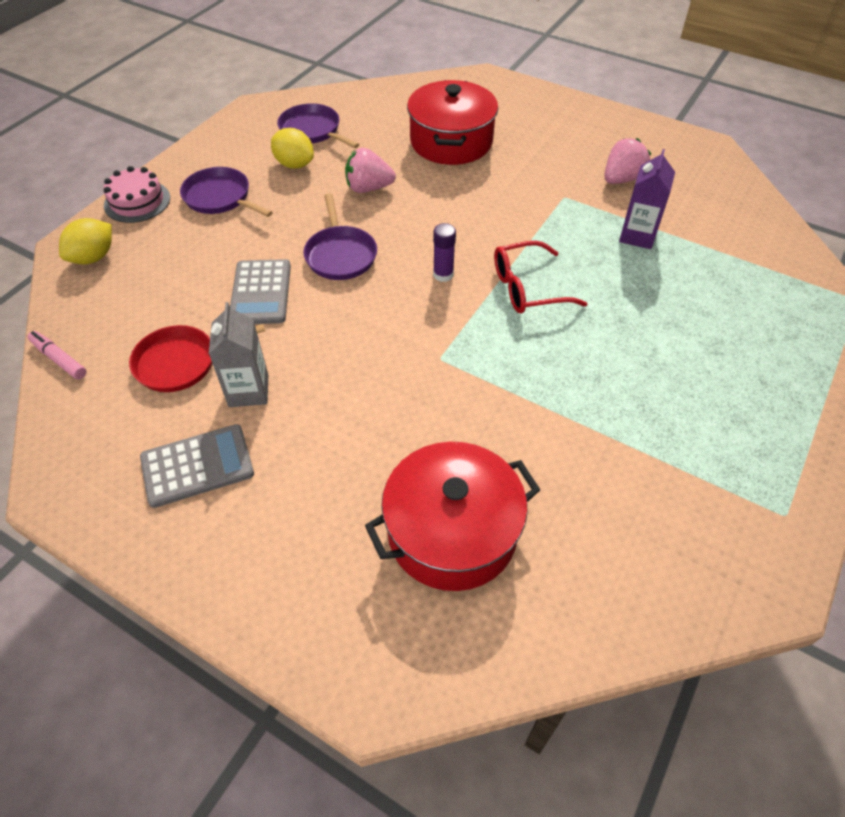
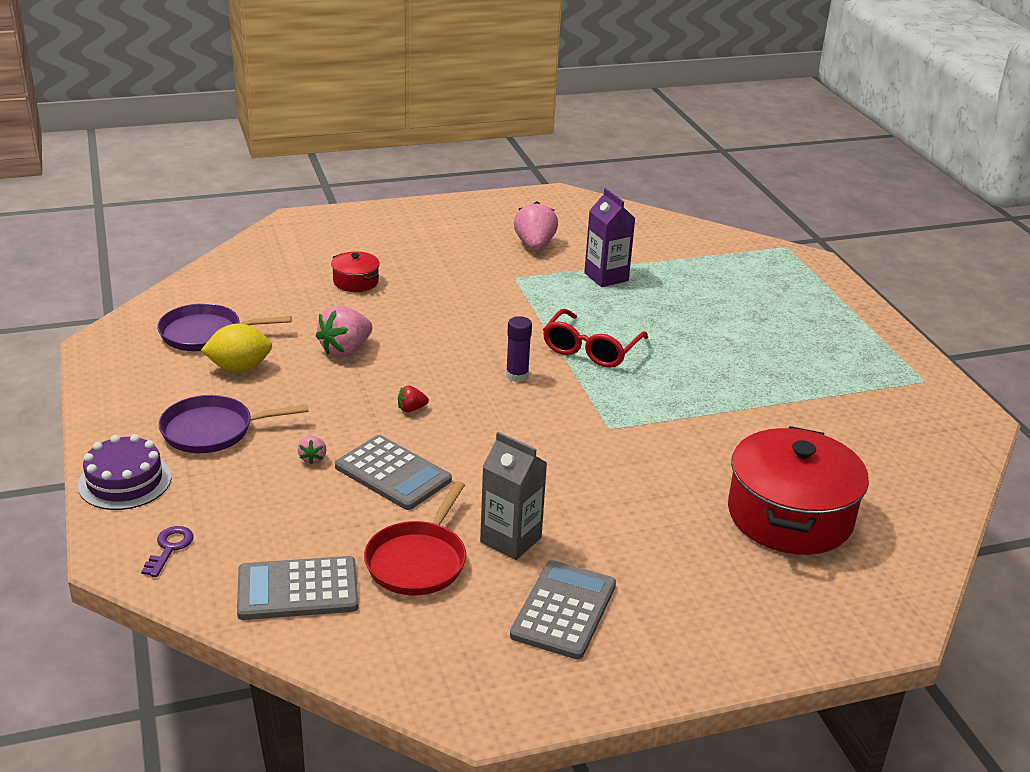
camera: 50 degrees left, 20 degrees down
pink marker [28,331,87,379] -> none
yellow lemon [59,218,112,264] -> purple key [141,526,193,577]
pink cake [104,166,170,223] -> purple cake [78,434,172,510]
purple pan [303,193,377,280] -> red strawberry [398,385,429,412]
red pot [407,80,498,165] -> red pot [331,252,380,292], size x0.46
none -> grey calculator [237,556,358,620]
none -> pink strawberry [298,436,326,464]

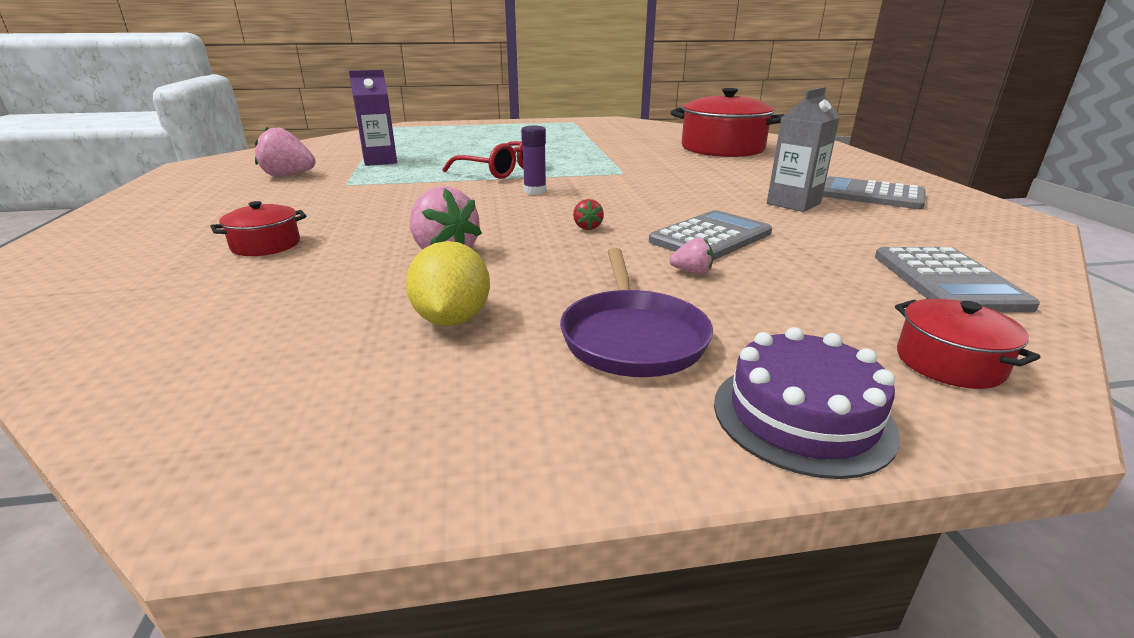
camera: 80 degrees left, 5 degrees down
purple key [141,526,193,577] -> red pot [895,299,1040,389]
purple pan [157,303,292,351] -> none
red pan [364,481,466,595] -> none

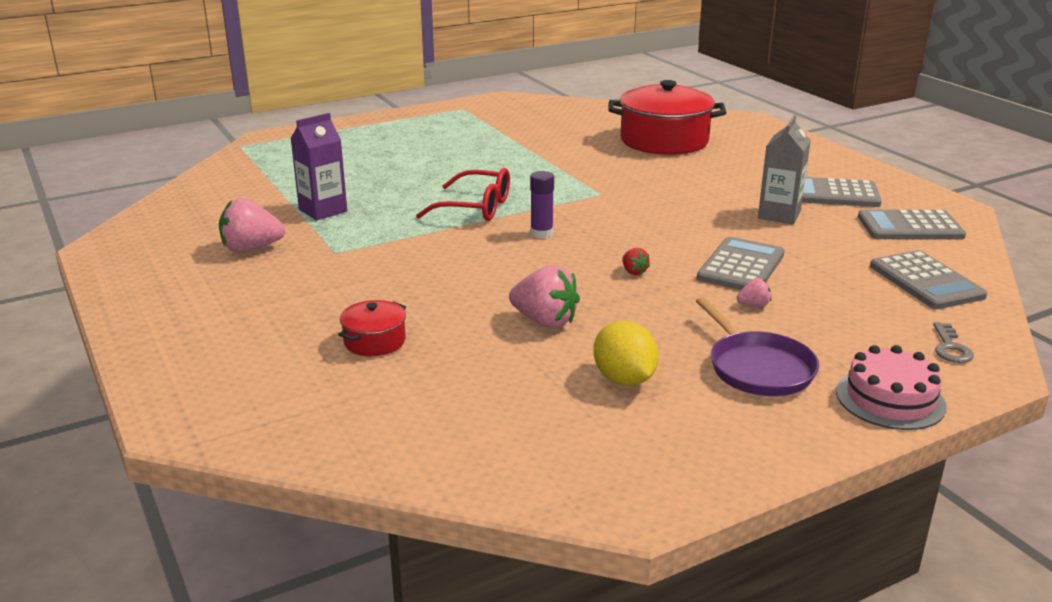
camera: 20 degrees left, 0 degrees up
purple cake [714,327,900,479] -> pink cake [836,345,947,430]
red pot [895,299,1040,389] -> grey key [933,322,974,363]
none -> grey calculator [858,210,966,240]

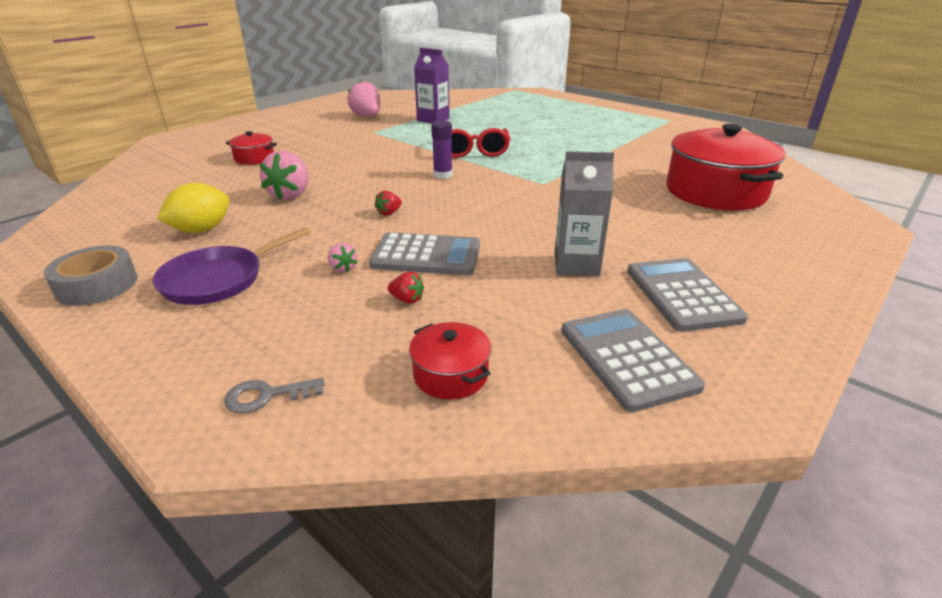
camera: 70 degrees right, 5 degrees up
pink cake [836,345,947,430] -> none
grey calculator [870,250,987,309] -> red pot [409,322,491,399]
none -> grey tape [44,245,137,306]
none -> red strawberry [388,272,424,304]

